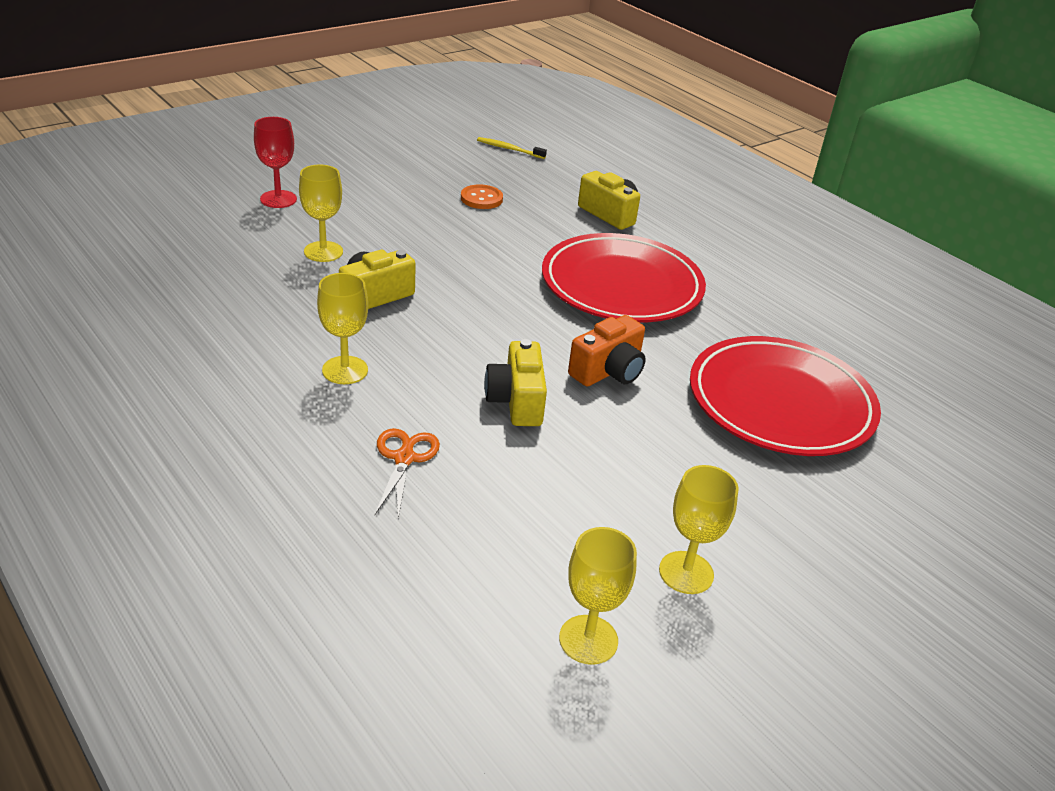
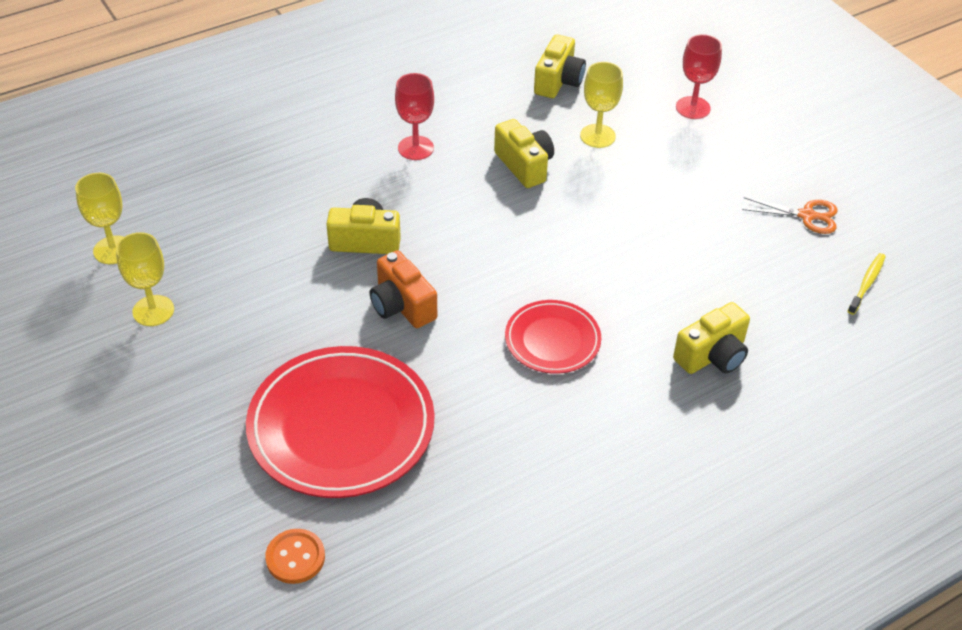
camera: 100 degrees right, 10 degrees up
yellow goblet [317,273,368,384] -> red goblet [395,73,434,160]
orange scissors [375,428,440,518] -> orange scissors moved to [742,197,838,234]
orange button [461,184,503,209] -> orange button moved to [265,529,325,584]
red plate [542,233,706,322] -> red plate [505,300,601,374], size x0.55
none -> yellow camera [534,34,586,98]

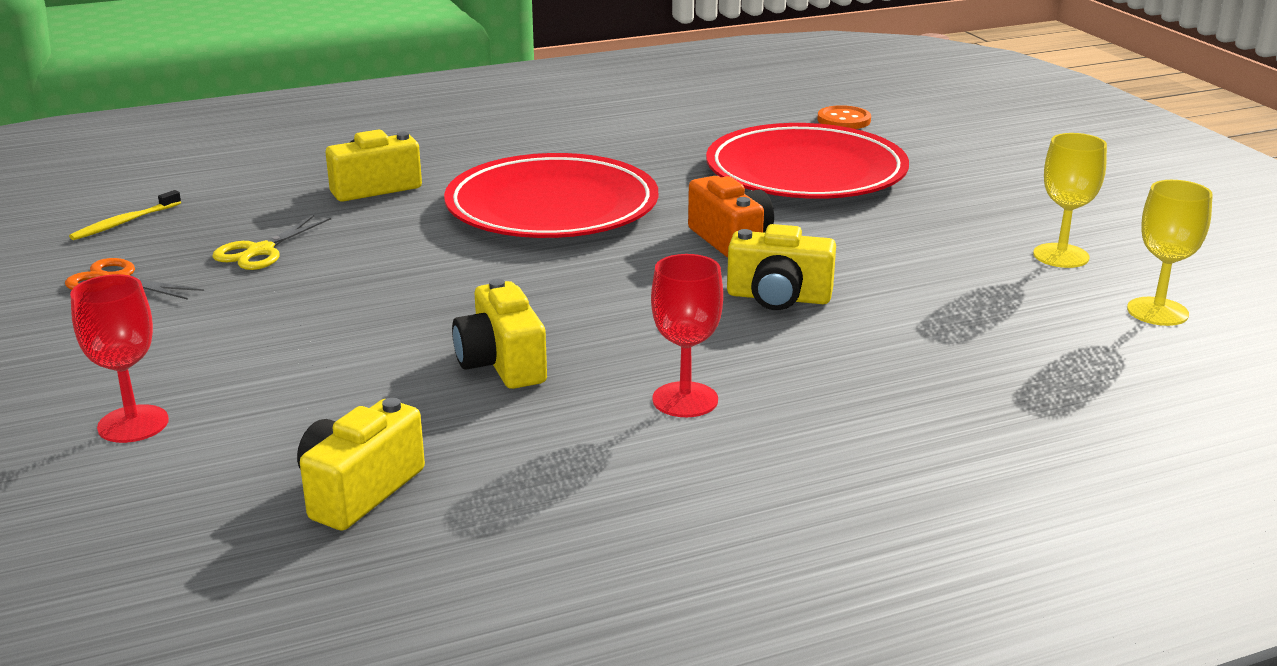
camera: 170 degrees left, 20 degrees down
red plate [505,300,601,374] -> red plate [444,153,658,238], size x1.82
yellow goblet [580,62,623,148] -> none
none -> yellow scissors [212,215,331,270]

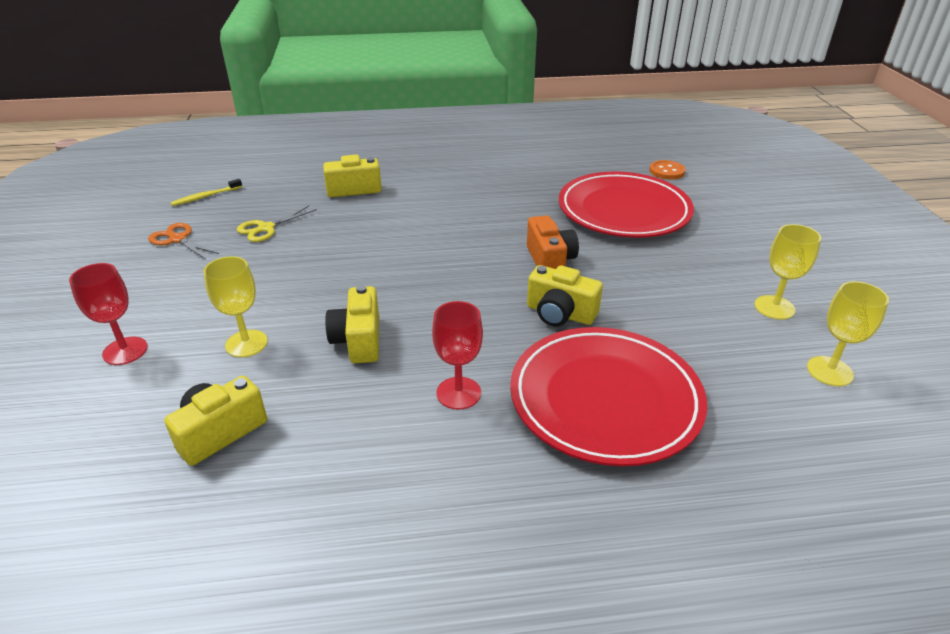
camera: 15 degrees right, 10 degrees up
red plate [444,153,658,238] -> red plate moved to [510,327,707,466]
none -> yellow goblet [203,256,268,357]

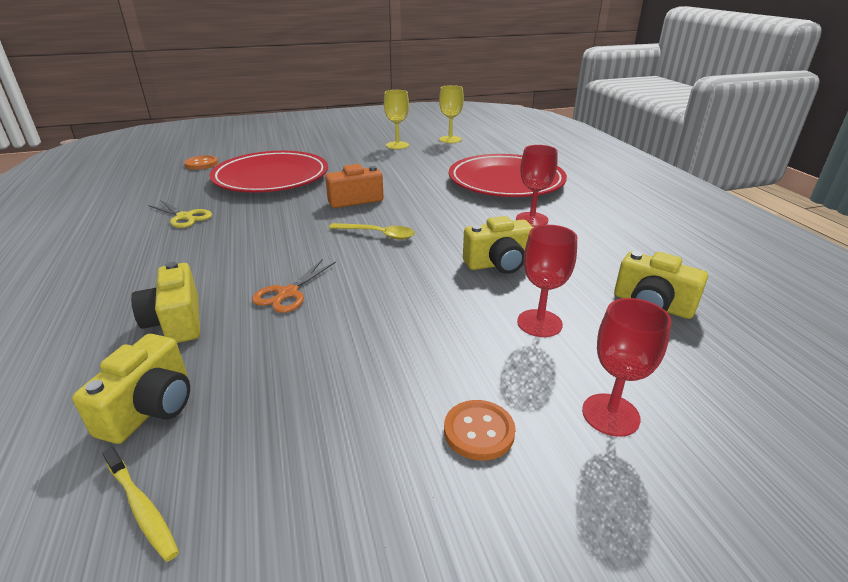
camera: 100 degrees left, 5 degrees down
orange scissors [148,223,219,259] -> orange scissors moved to [252,259,336,313]
yellow goblet [203,256,268,357] -> red goblet [517,225,577,337]
yellow scissors [237,206,317,242] -> yellow scissors moved to [148,200,212,228]
yellow camera [527,265,603,326] -> yellow camera moved to [72,334,190,444]
none -> yellow spoon [329,223,415,240]
none -> orange button [444,400,515,461]

